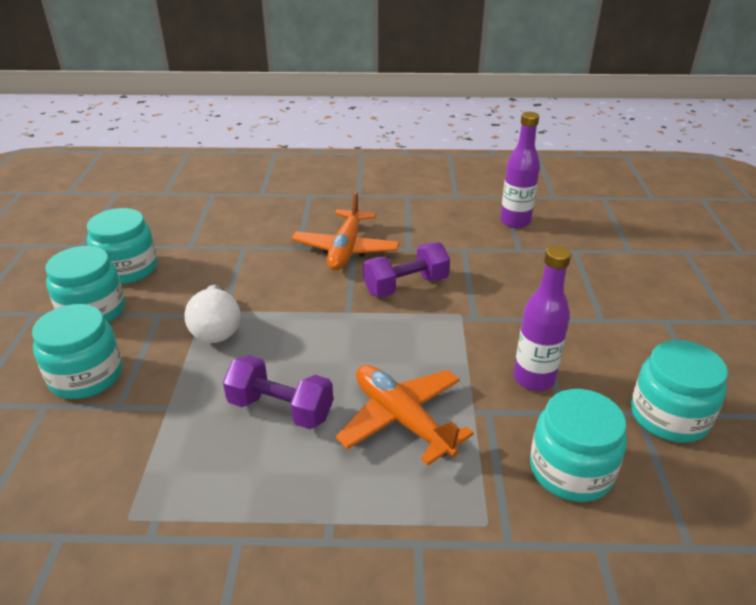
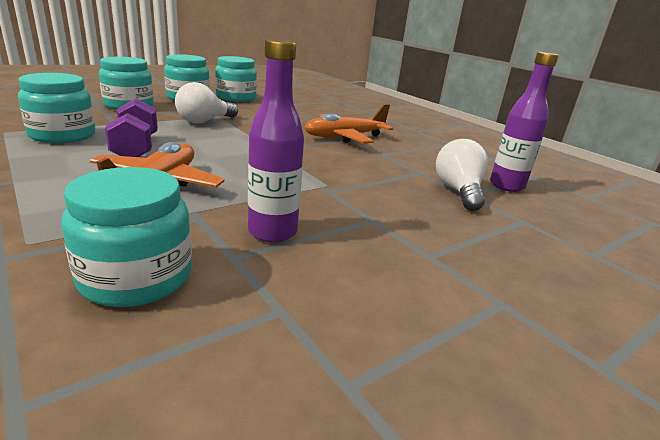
camera: 50 degrees right, 10 degrees down
purple dumbbell [363,242,450,297] -> none
turquoise jar [631,340,728,443] -> turquoise jar moved to [18,73,95,143]
none -> white light bulb [436,139,488,211]

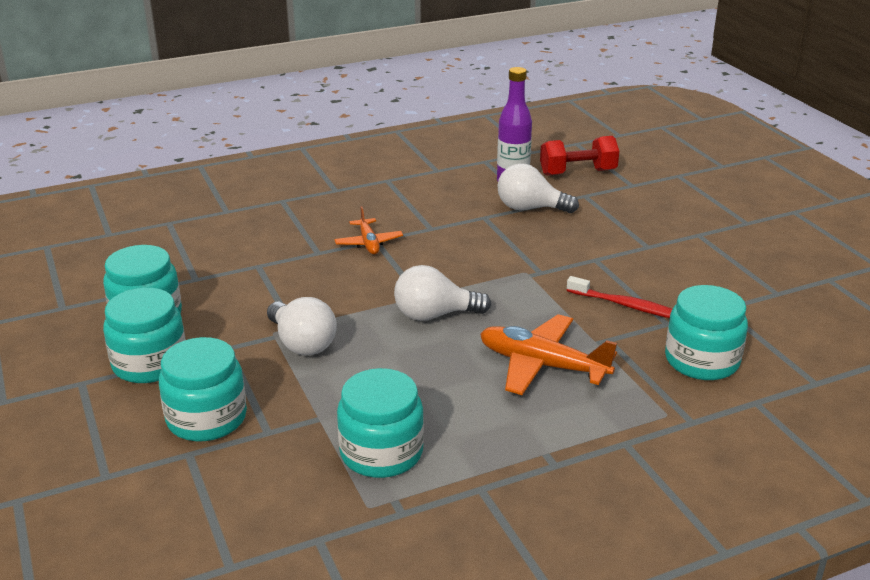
camera: 75 degrees left, 5 degrees up
purple dumbbell [105,98,158,157] -> none
purple bottle [248,39,304,243] -> red toothbrush [567,276,672,318]
orange plane [305,104,393,143] -> orange plane [334,206,403,254], size x0.58
none -> white light bulb [394,265,491,321]
none -> red dumbbell [540,136,619,176]

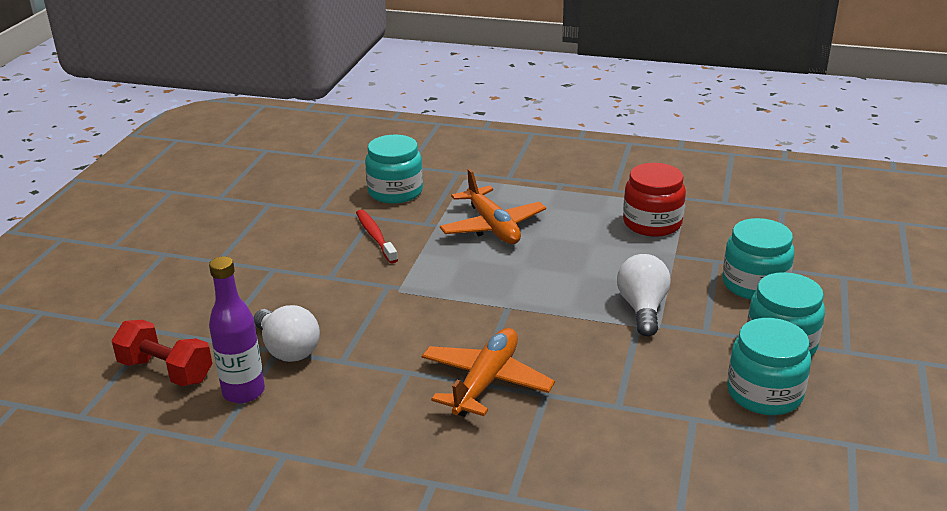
camera: 140 degrees left, 0 degrees up
orange plane [334,206,403,254] -> orange plane [422,328,555,417], size x1.72
turquoise jar [337,368,424,478] -> red jar [623,163,686,237]
white light bulb [394,265,491,321] -> none

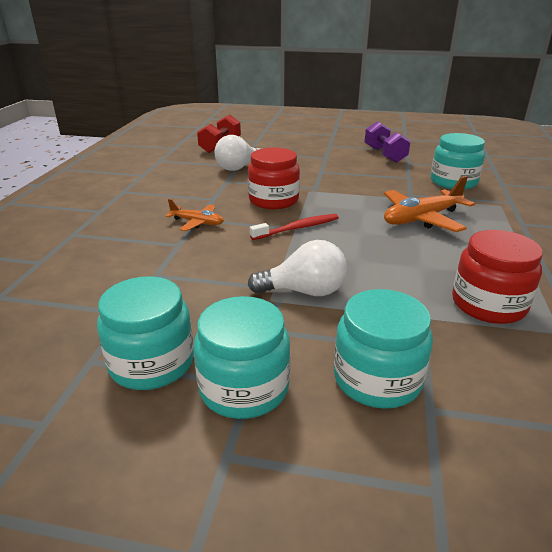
camera: 85 degrees right, 0 degrees up
purple bottle [209,256,265,403] -> none
red toothbrush [356,209,398,264] -> red toothbrush moved to [250,214,339,240]
orange plane [422,328,555,417] -> orange plane [166,199,224,231], size x0.58
none -> red jar [248,147,300,209]
none -> purple dumbbell [365,121,411,163]

